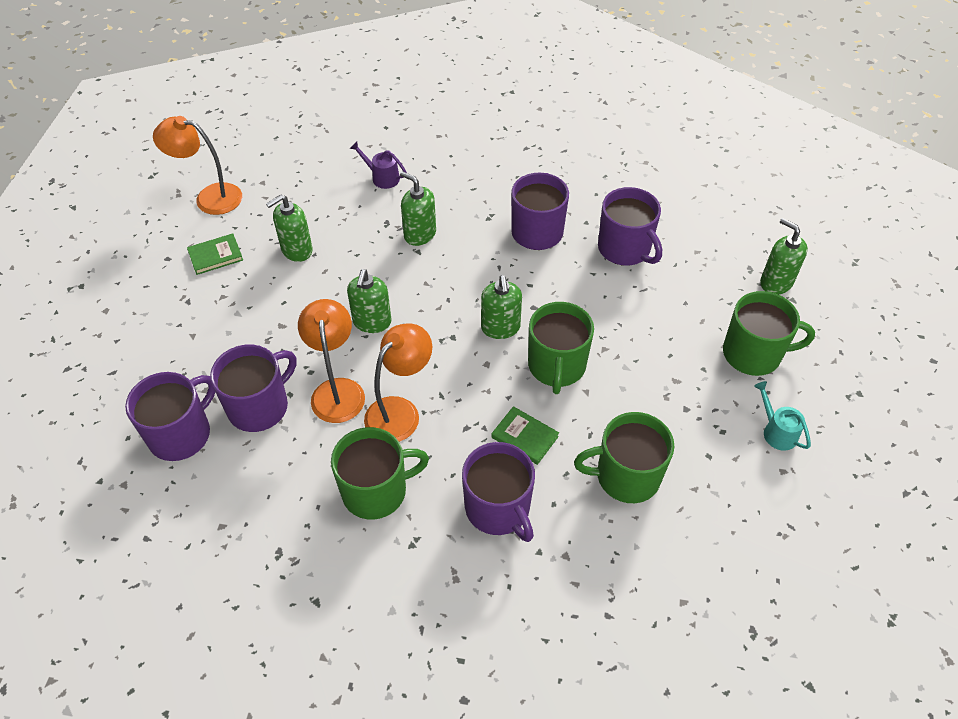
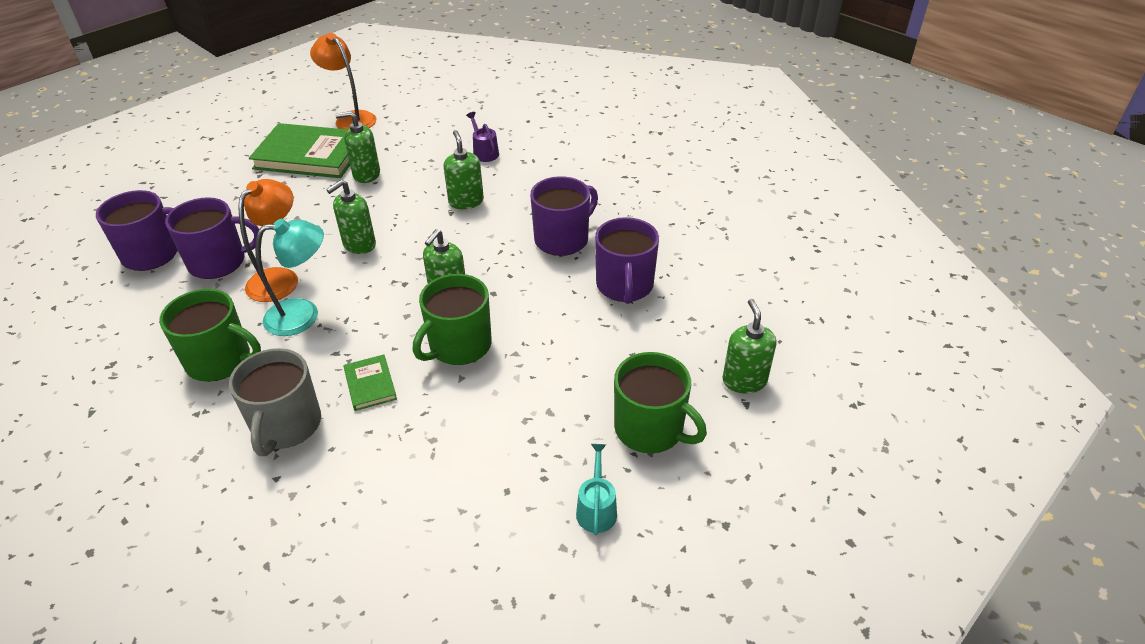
camera: 35 degrees right, 10 degrees down
green book [187,233,243,275] -> green book [249,123,350,178], size x2.20
orange lamp [364,323,432,442] -> turquoise lamp [255,219,324,336]
purple mug [462,442,535,542] -> grey mug [229,348,321,456]
green mug [574,412,674,503] -> none

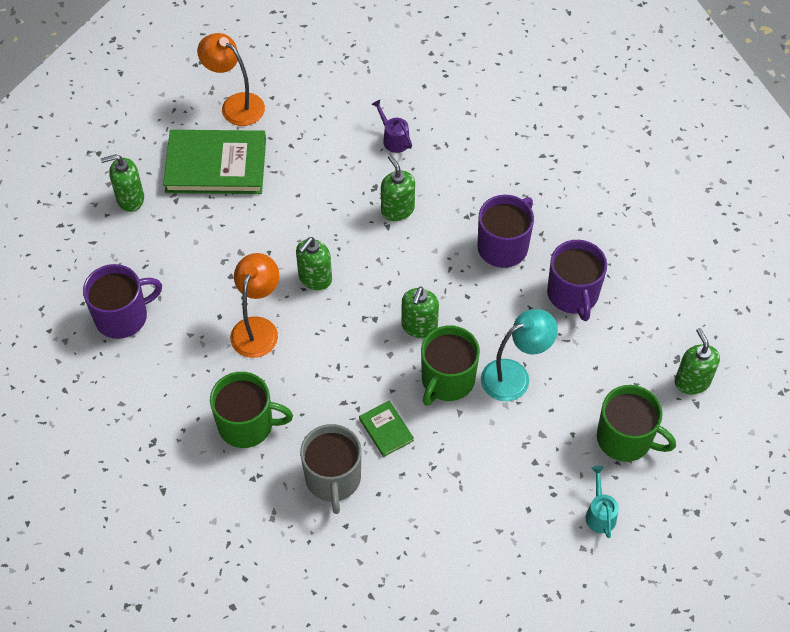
camera: 10 degrees left, 15 degrees up
purple mug [165,197,259,279] -> none
turquoise lamp [255,219,324,336] -> turquoise lamp moved to [481,309,558,401]
green soap dispenser [335,111,380,183] -> green soap dispenser moved to [101,154,144,212]

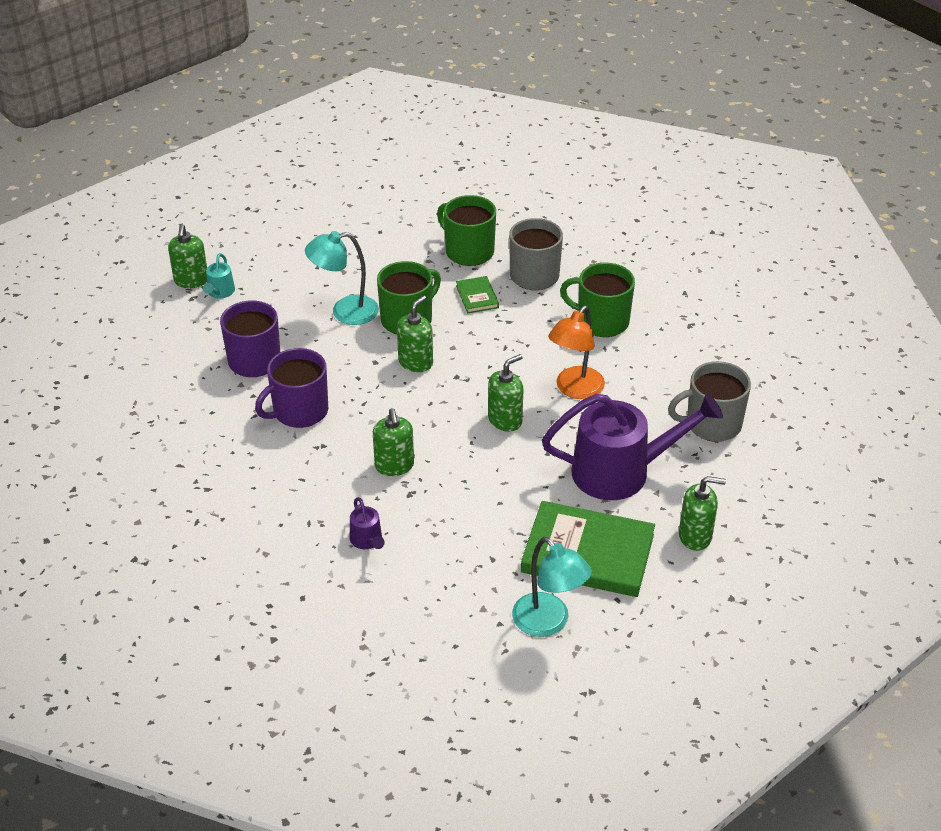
camera: 165 degrees left, 15 degrees down
purple mug [83,264,162,339] -> grey mug [668,361,751,442]
orange lamp [197,33,265,126] -> turquoise lamp [512,537,592,637]
turquoise watering can [585,466,619,538] -> turquoise watering can moved to [203,253,235,298]
green mug [597,385,676,462] -> green mug moved to [437,195,496,266]
none -> purple watering can [542,393,723,500]

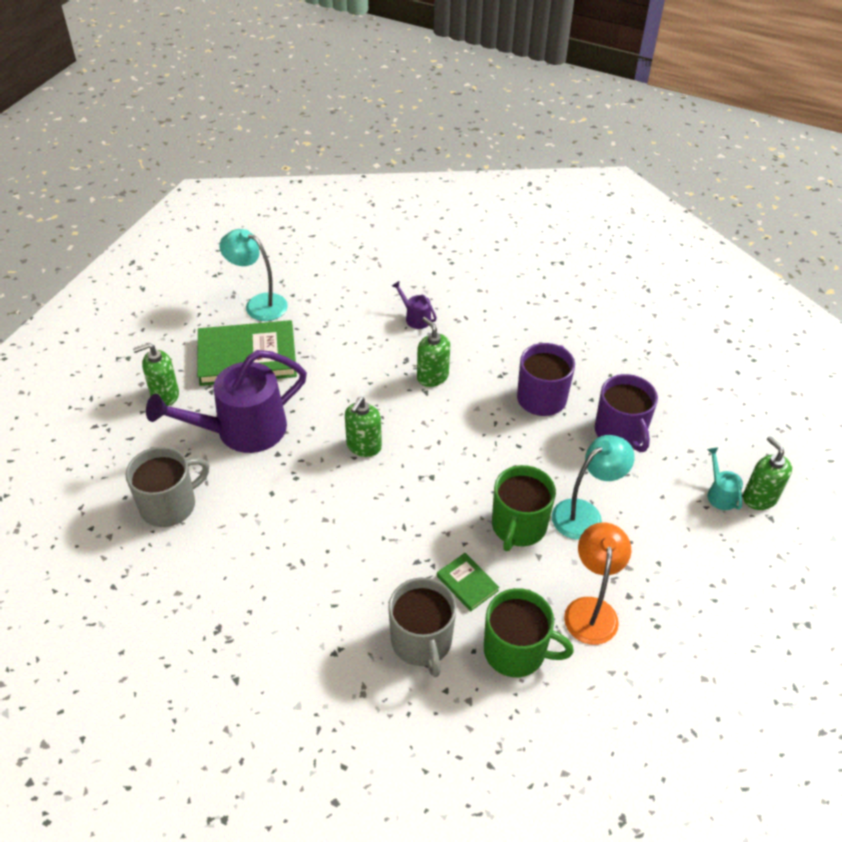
camera: 155 degrees right, 5 degrees up
green soap dispenser [397,295,433,372] -> none
orange lamp [548,306,605,399] -> orange lamp moved to [564,523,631,645]
green mug [560,263,635,337] -> none

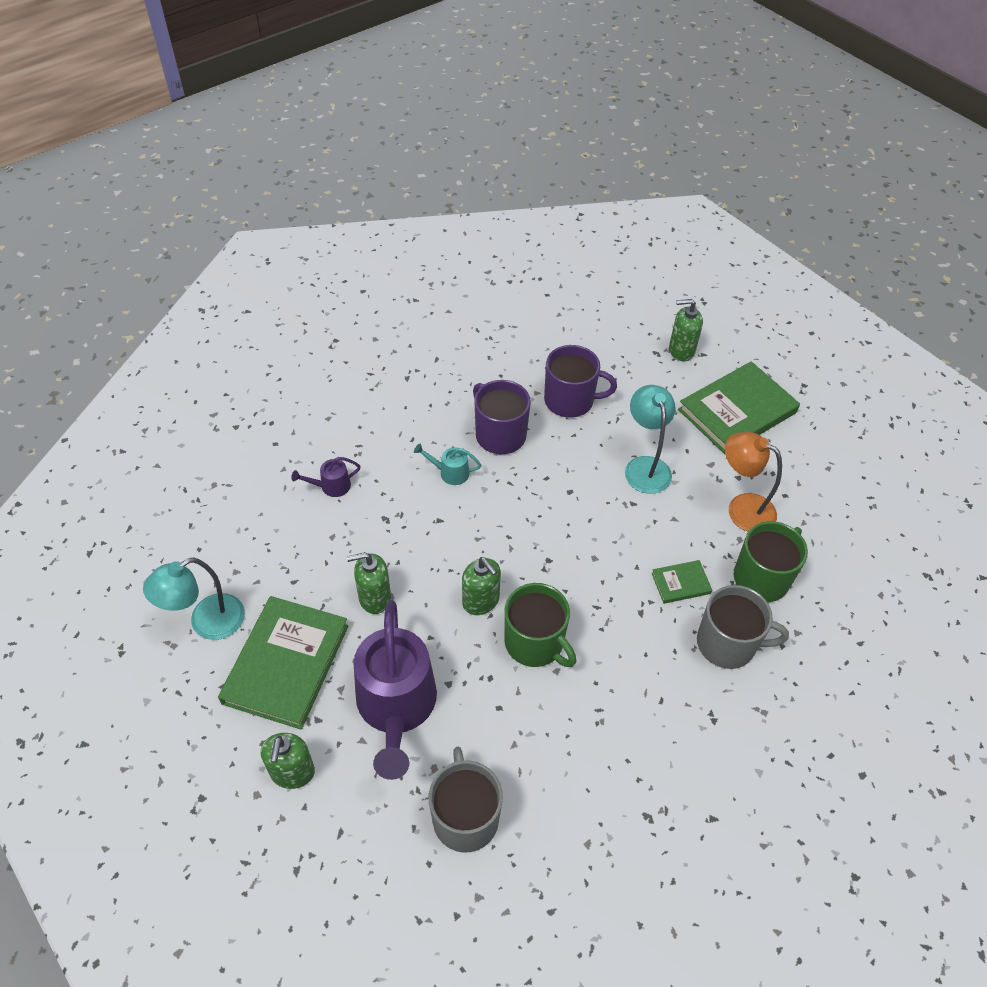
camera: 65 degrees left, 5 degrees up
green soap dispenser [417,317,450,387] -> green soap dispenser moved to [347,552,391,614]
green mug [492,465,556,551] -> green mug moved to [504,583,576,667]
turquoise watering can [707,447,743,510] -> turquoise watering can moved to [414,444,481,485]
none -> green book [678,361,800,455]

